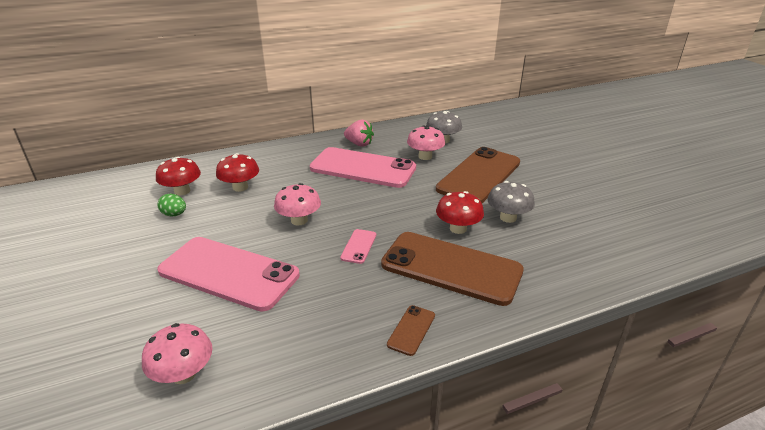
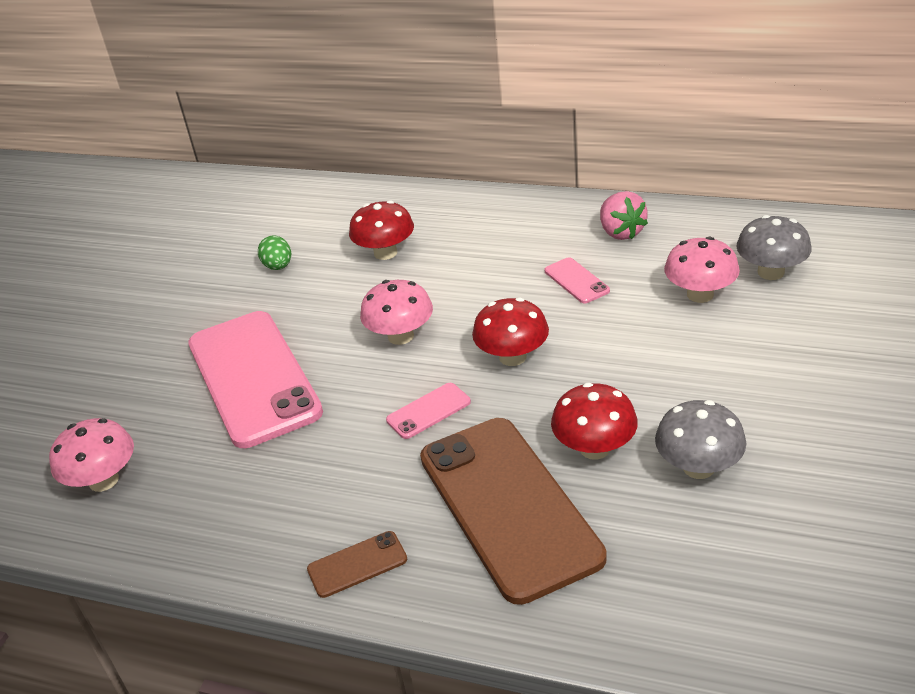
camera: 45 degrees right, 5 degrees up
red mushroom [156,157,201,196] -> red mushroom moved to [472,298,549,366]
pink phone [310,147,416,188] -> pink phone [544,257,610,303], size x0.41
brown phone [436,147,520,203] -> none

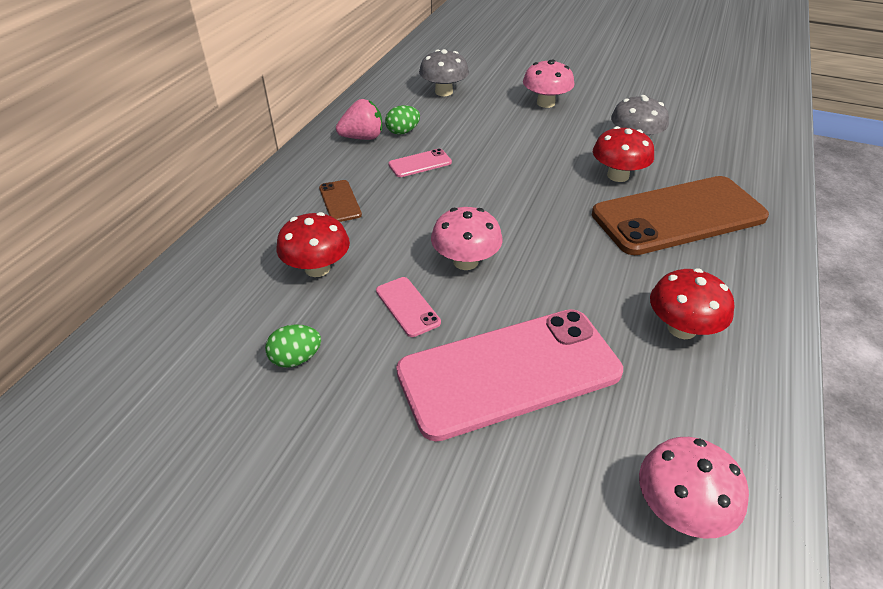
camera: 90 degrees left, 5 degrees up
brown phone [307,531,407,598] -> brown phone moved to [319,180,362,222]
pink phone [386,383,471,439] -> pink phone moved to [376,277,441,337]
red mushroom [472,298,549,366] -> red mushroom moved to [650,268,734,339]
pink mushroom [664,236,740,303] -> pink mushroom moved to [523,59,574,108]
none -> green egg [385,105,420,135]

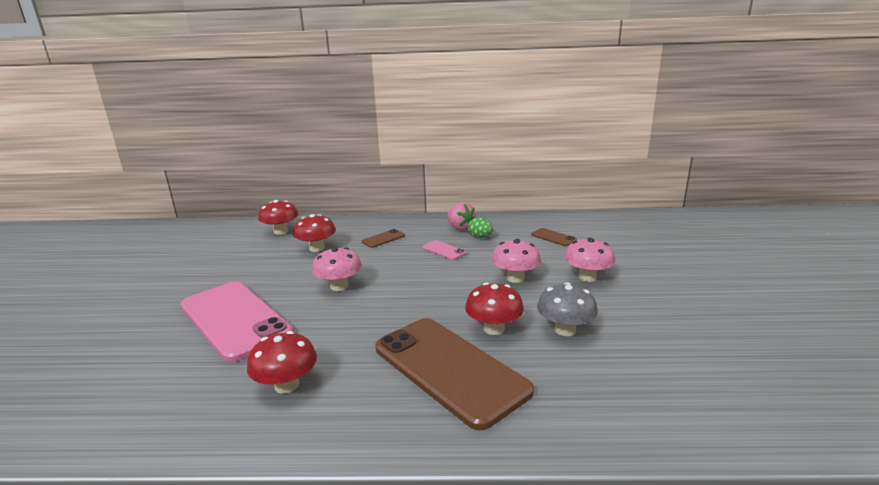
camera: 70 degrees right, 20 degrees down
green egg [265,324,321,368] -> none
pink phone [376,277,441,337] -> none
grey mushroom [419,49,469,96] -> brown phone [531,228,577,246]
pink mushroom [639,437,749,539] -> pink mushroom moved to [492,239,541,283]
none -> red mushroom [258,200,298,235]

